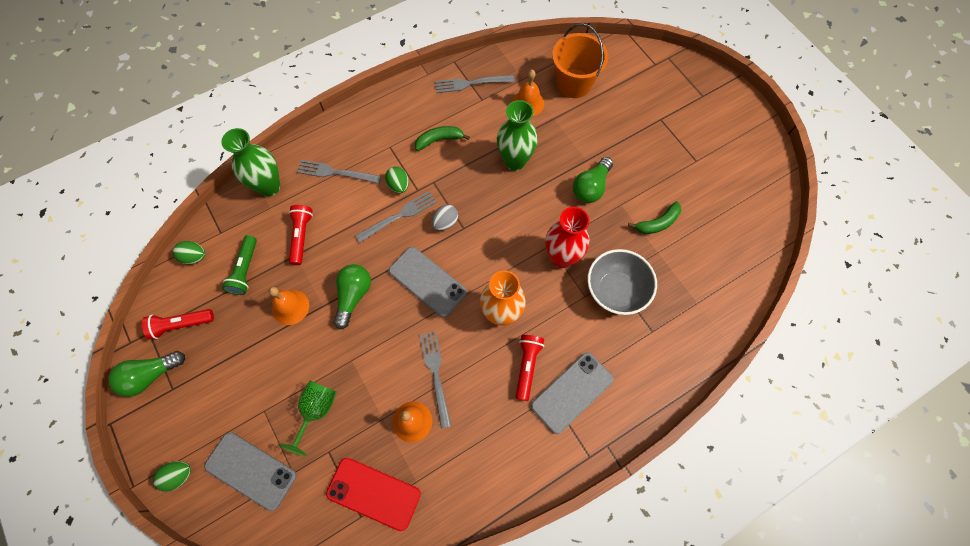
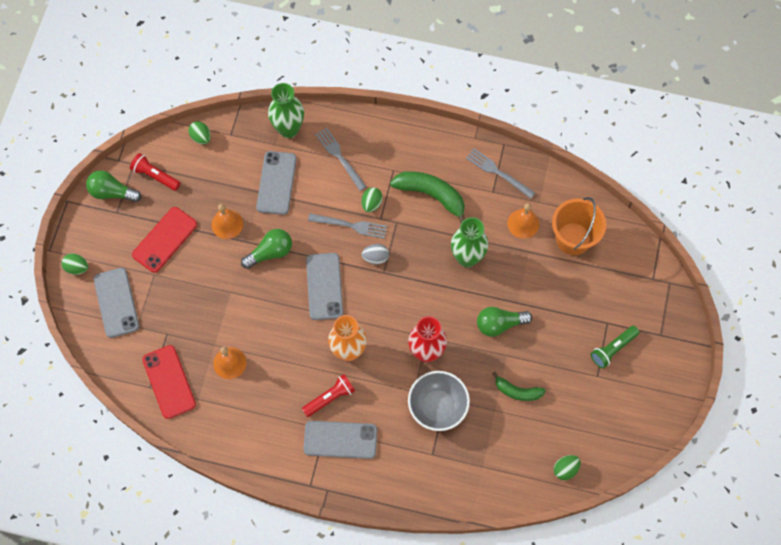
camera: 45 degrees right, 0 degrees up
green flashlight [222,235,257,295] -> green flashlight moved to [591,326,639,369]
green goblet [279,381,337,456] -> none
red flashlight [289,205,313,265] -> grey phone [256,151,297,215]
green banana [415,126,470,151] -> green banana [390,171,465,223], size x1.67
grey fork [420,331,451,428] -> none
none -> red phone [132,207,197,273]
none -> green egg [554,455,581,480]

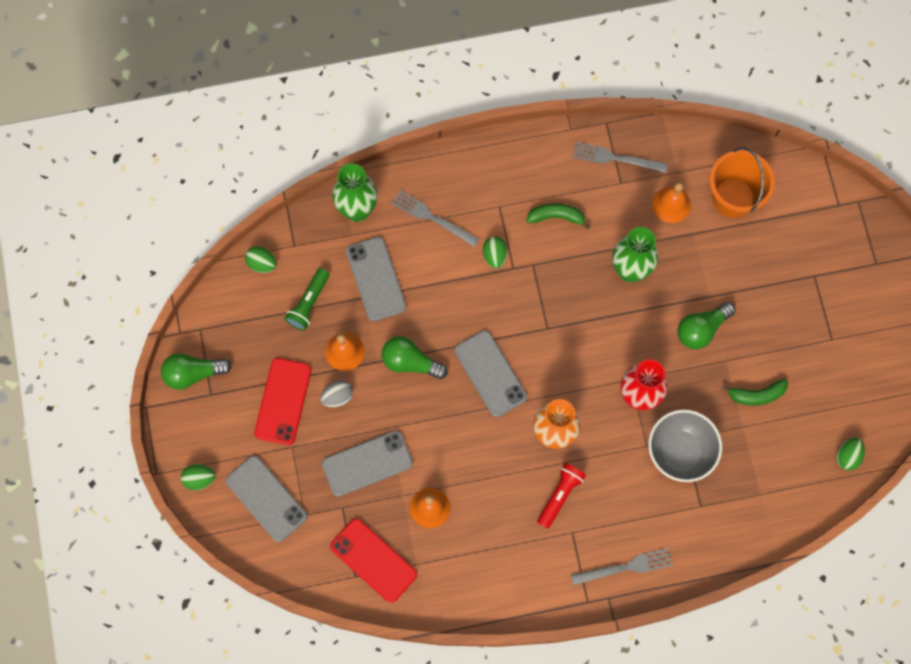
camera: 25 degrees left, 5 degrees up
red flashlight [130,153,181,191] -> none
green light bulb [241,229,292,269] -> green light bulb turned 105 degrees counterclockwise [382,336,448,379]
grey phone [303,421,377,459] -> grey phone moved to [322,431,413,497]
grey fork [308,213,387,239] -> grey fork moved to [571,548,673,585]
grey egg [361,244,389,264] -> grey egg moved to [320,380,353,407]
green banana [390,171,465,223] -> green banana [526,203,591,229], size x0.60
green flashlight [591,326,639,369] -> green flashlight moved to [285,268,330,330]

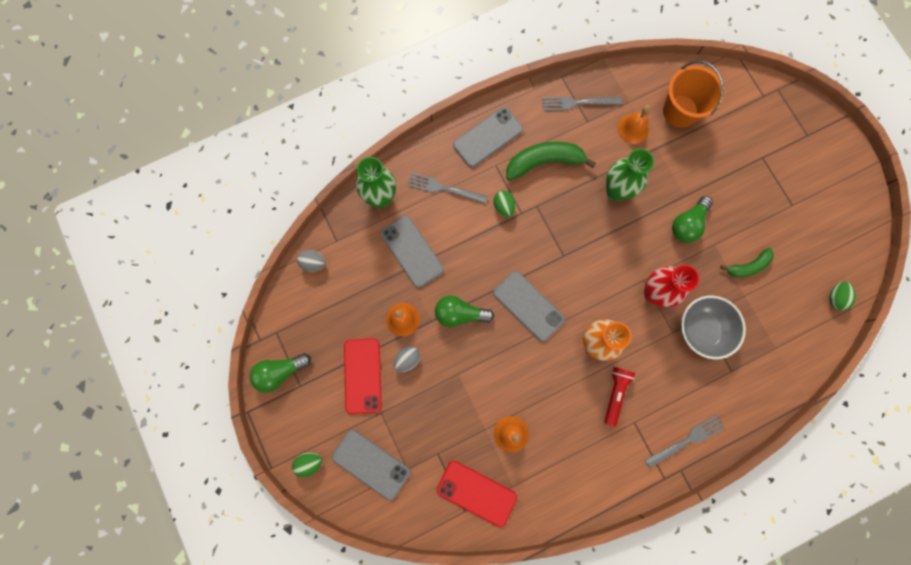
camera: 15 degrees left, 5 degrees up
green egg [245,246,276,273] -> grey egg [297,250,326,272]
green flashlight [285,268,330,330] -> none
grey phone [322,431,413,497] -> grey phone moved to [453,107,523,167]
green banana [526,203,591,229] -> green banana [506,142,596,180], size x1.67

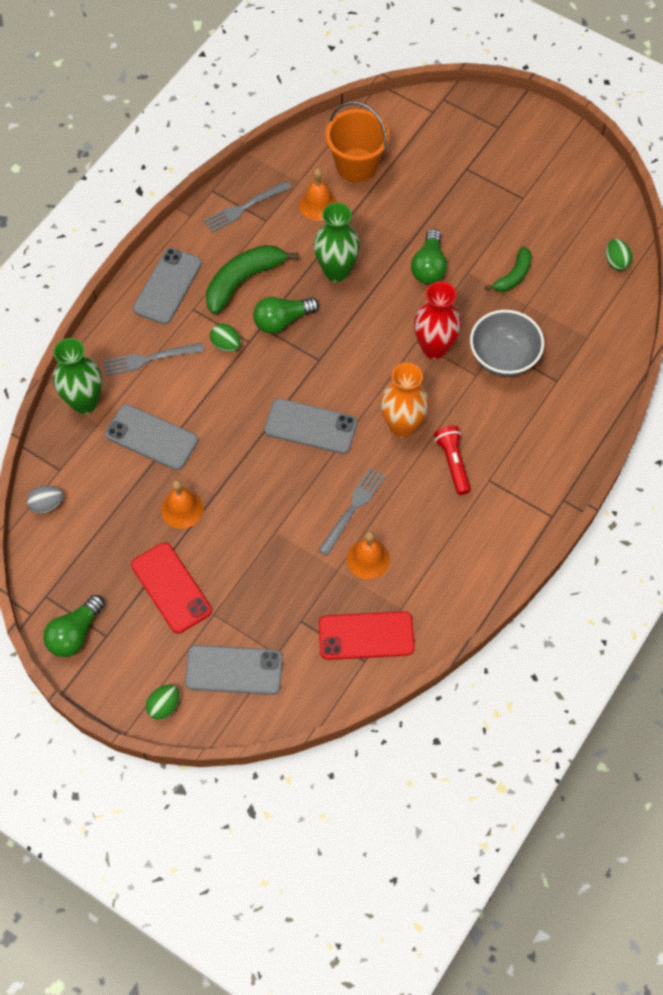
camera: 30 degrees left, 15 degrees down
grey egg [393,346,420,372] -> none
green light bulb [435,296,494,327] -> green light bulb moved to [253,297,319,334]
grey fork [645,414,725,468] -> grey fork moved to [318,468,386,556]

